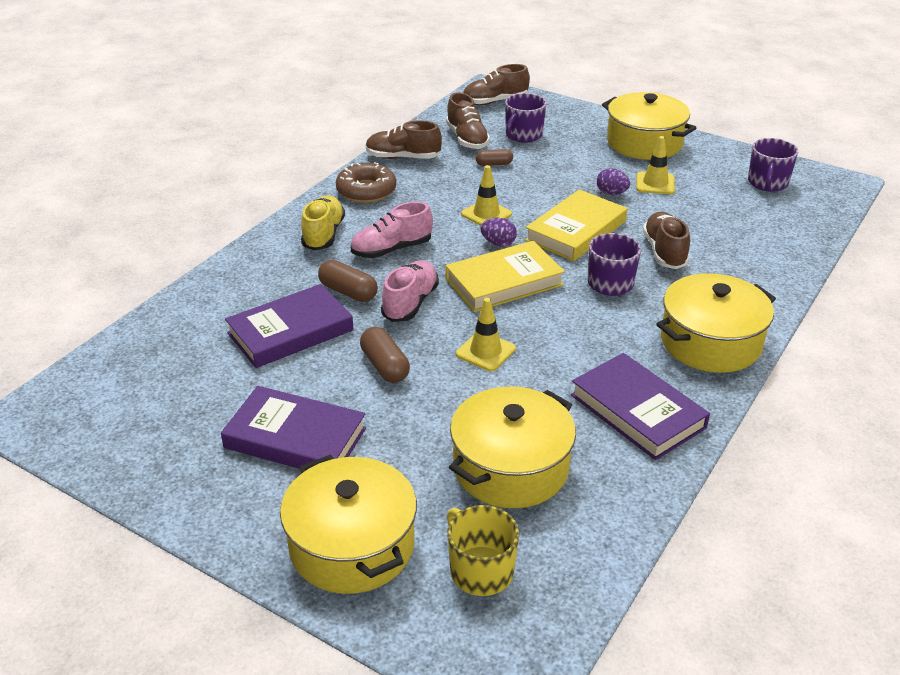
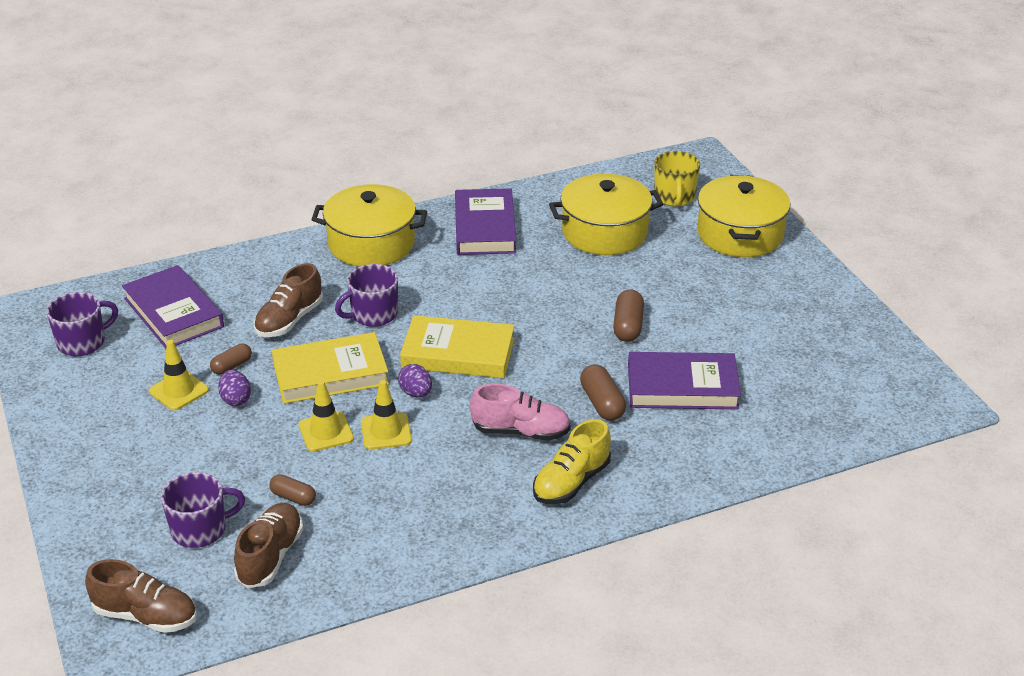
camera: 145 degrees left, 0 degrees up
purple book [221,386,366,469] -> purple book moved to [122,265,224,348]
brown donut [336,162,396,203] -> none
brown shoe [366,121,442,159] -> none
pink shoe [381,260,439,322] -> none
yellow traffic cone [456,298,516,371] -> yellow traffic cone moved to [299,380,354,452]
yellow pot [602,92,696,160] -> none
none -> brown capsule [210,344,252,375]

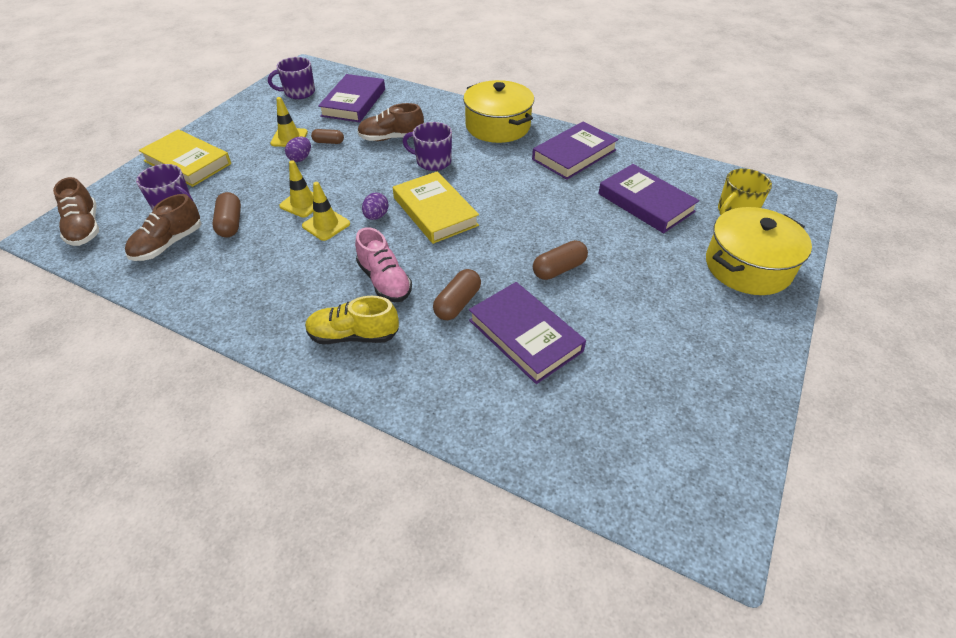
camera: 50 degrees right, 10 degrees up
purple mug [46,292,118,356] -> purple mug turned 150 degrees clockwise [268,57,315,99]
brown shoe [234,503,303,588] -> brown shoe turned 150 degrees clockwise [125,194,201,261]
brown capsule [269,474,316,506] -> brown capsule [212,192,241,237], size x1.52
yellow book [272,332,389,404] -> yellow book moved to [139,129,231,187]
yellow pot [549,174,663,255] -> purple book [598,164,699,233]

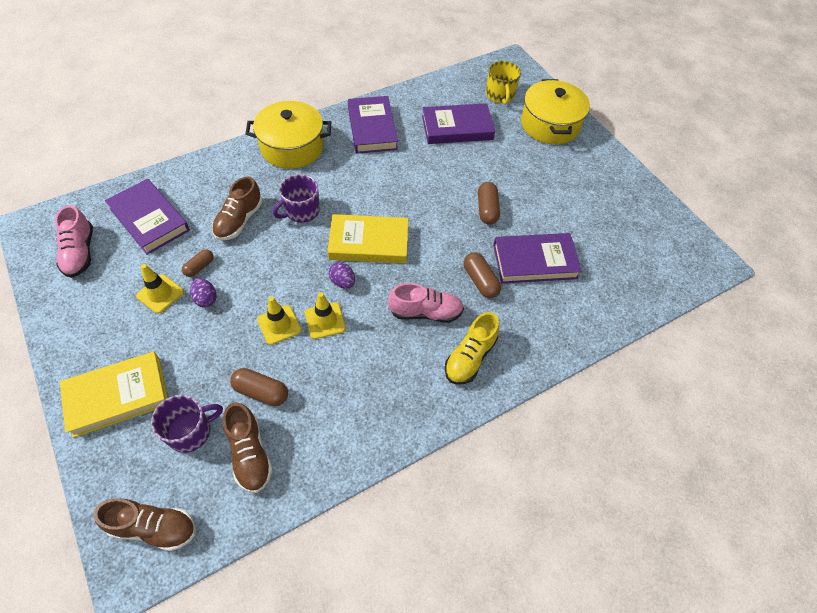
camera: 60 degrees left, 10 degrees up
purple mug [268,57,315,99] -> pink shoe [55,205,93,278]

